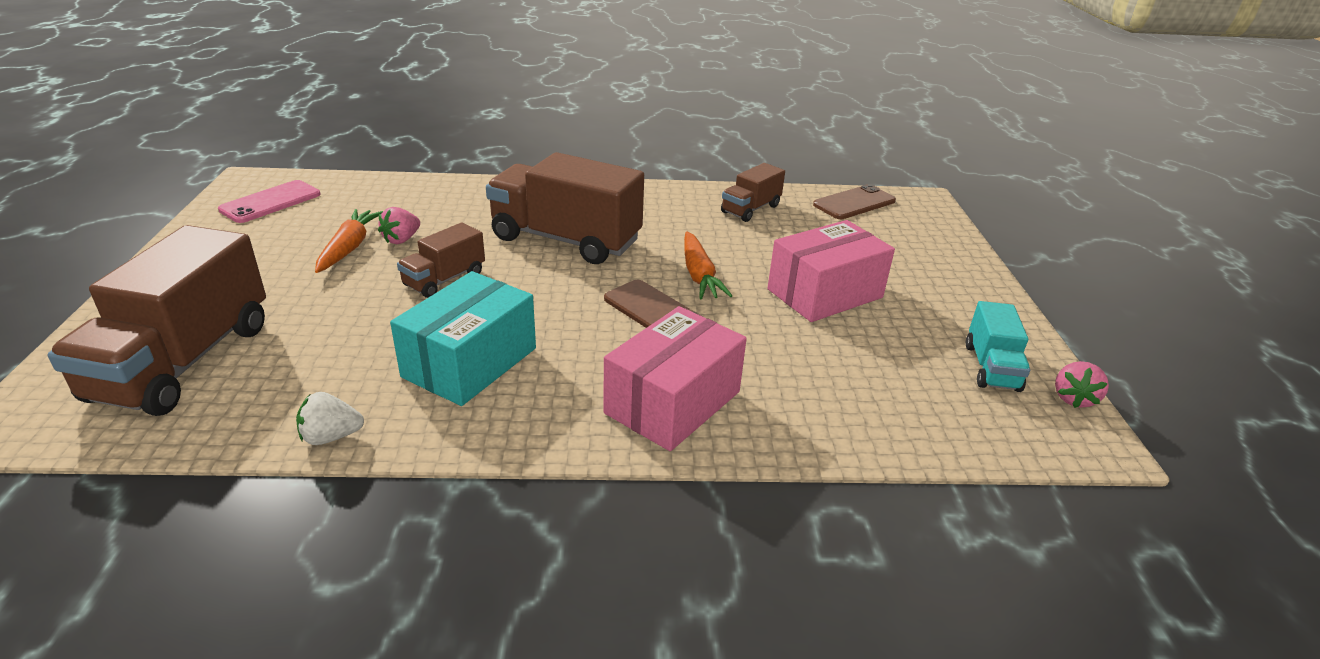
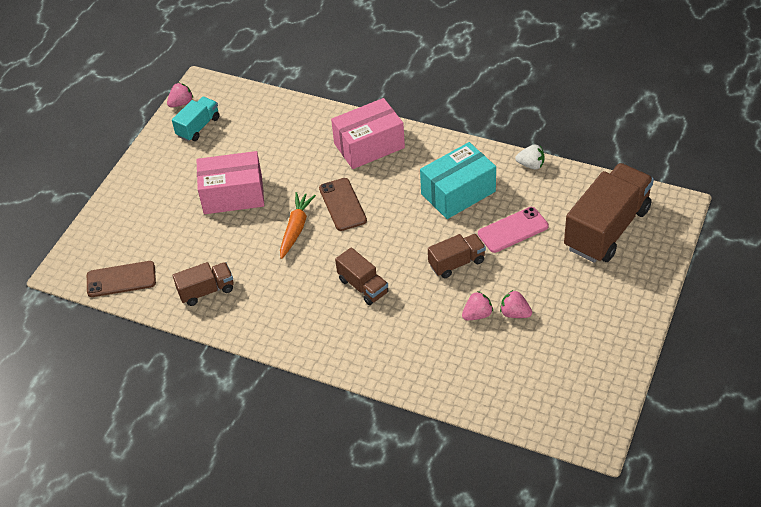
camera: 150 degrees left, 15 degrees up
pink phone [218,180,321,223] -> pink phone moved to [478,207,549,253]
orange carrot [315,209,383,273] -> pink strawberry [500,290,532,318]
brown truck [486,152,644,264] -> brown truck [335,247,389,305], size x0.51

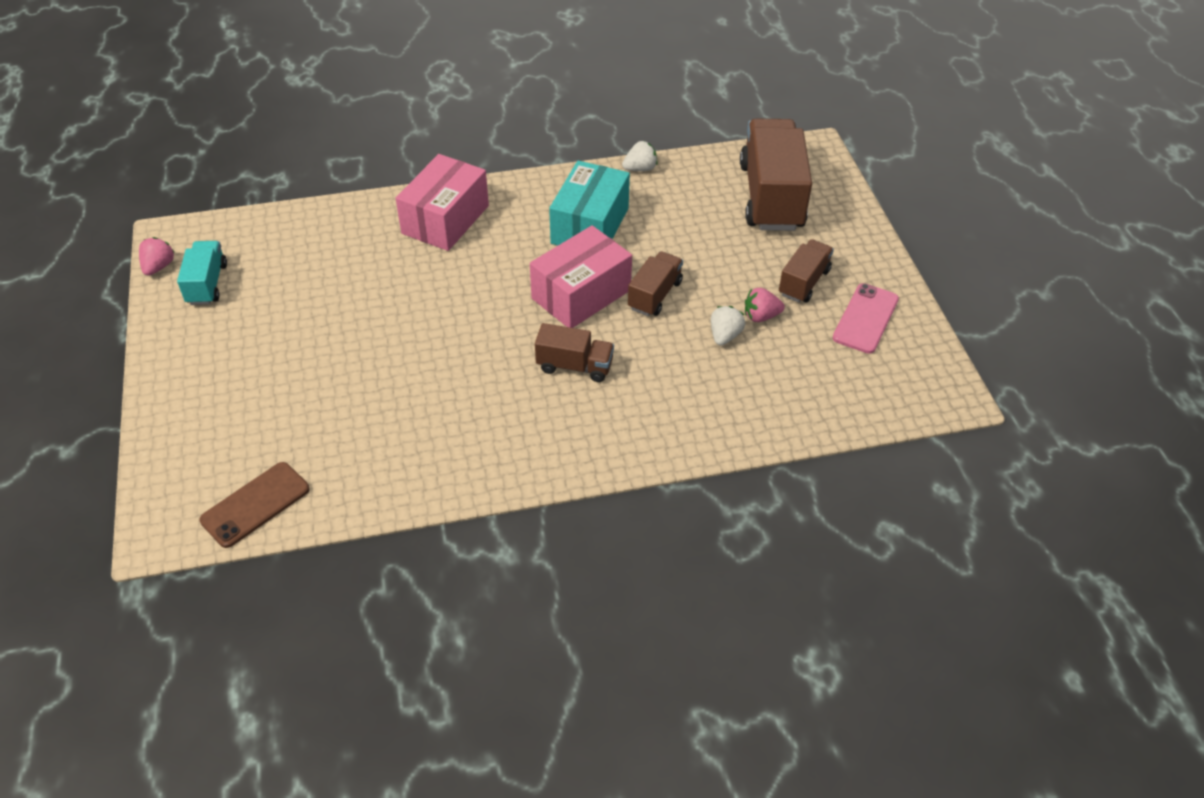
camera: 40 degrees left, 0 degrees up
brown truck [173,262,234,306] -> brown truck moved to [779,239,834,303]
pink box [197,151,264,214] -> pink box moved to [530,225,632,328]
orange carrot [280,192,316,259] -> none
brown phone [319,178,367,231] -> none
pink strawberry [462,291,493,320] -> white strawberry [711,306,745,346]
pink phone [478,207,549,253] -> pink phone moved to [833,283,899,354]

